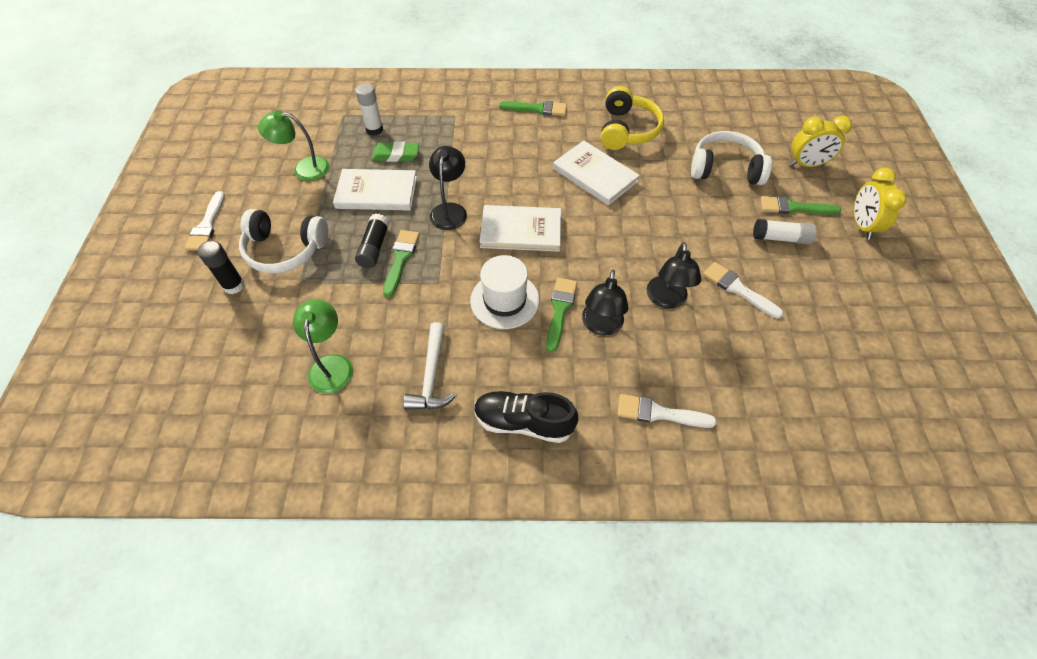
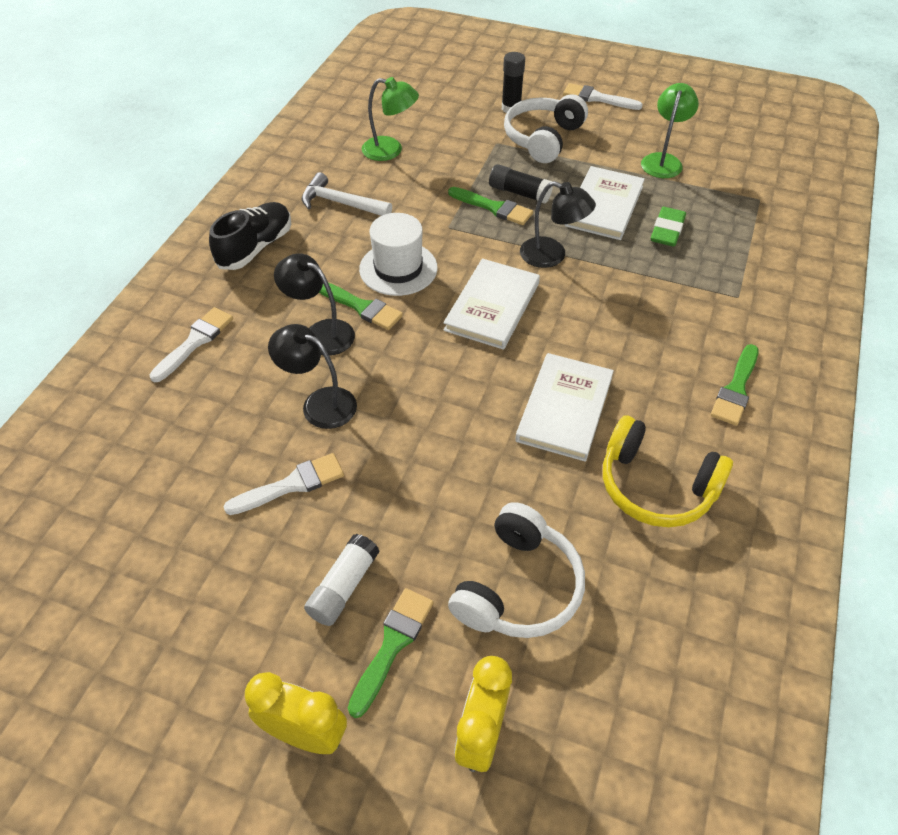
camera: 110 degrees right, 5 degrees down
white glue stick [355,83,383,136] -> none
white book [553,140,640,205] -> white book turned 45 degrees counterclockwise [515,353,614,462]

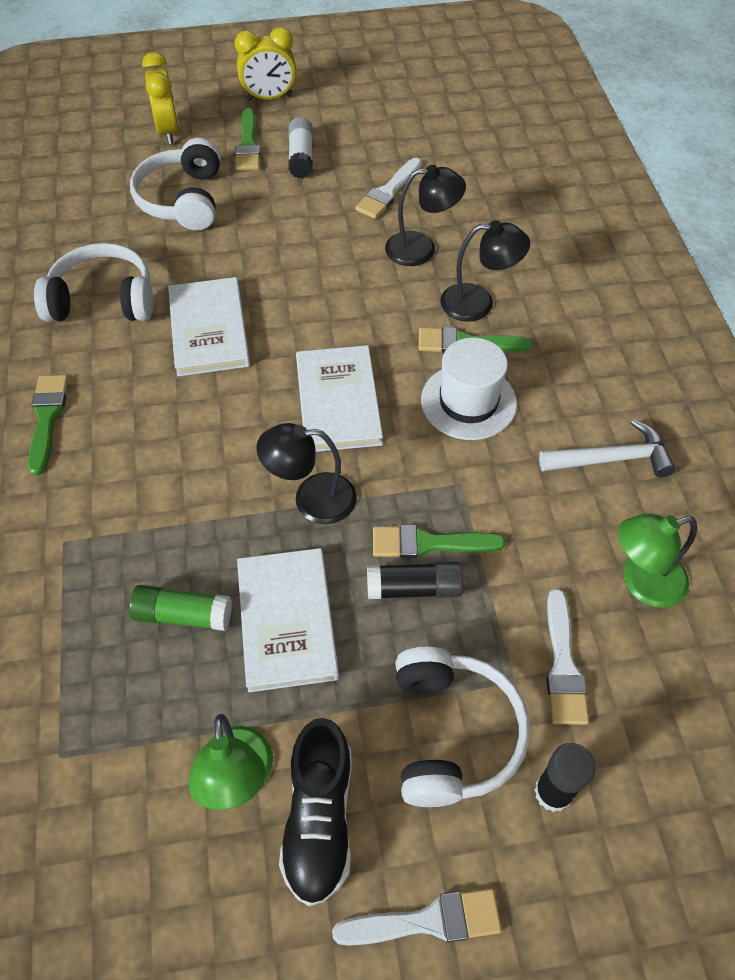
camera: 150 degrees right, 5 degrees up
white brush [149,307,233,382] -> white brush moved to [546,589,589,725]
black shoe [209,202,291,270] -> black shoe moved to [279,718,351,907]
yellow headphones [603,416,733,527] -> white headphones [34,243,153,322]
green eraser [651,207,686,247] -> green glue stick [129,585,232,631]

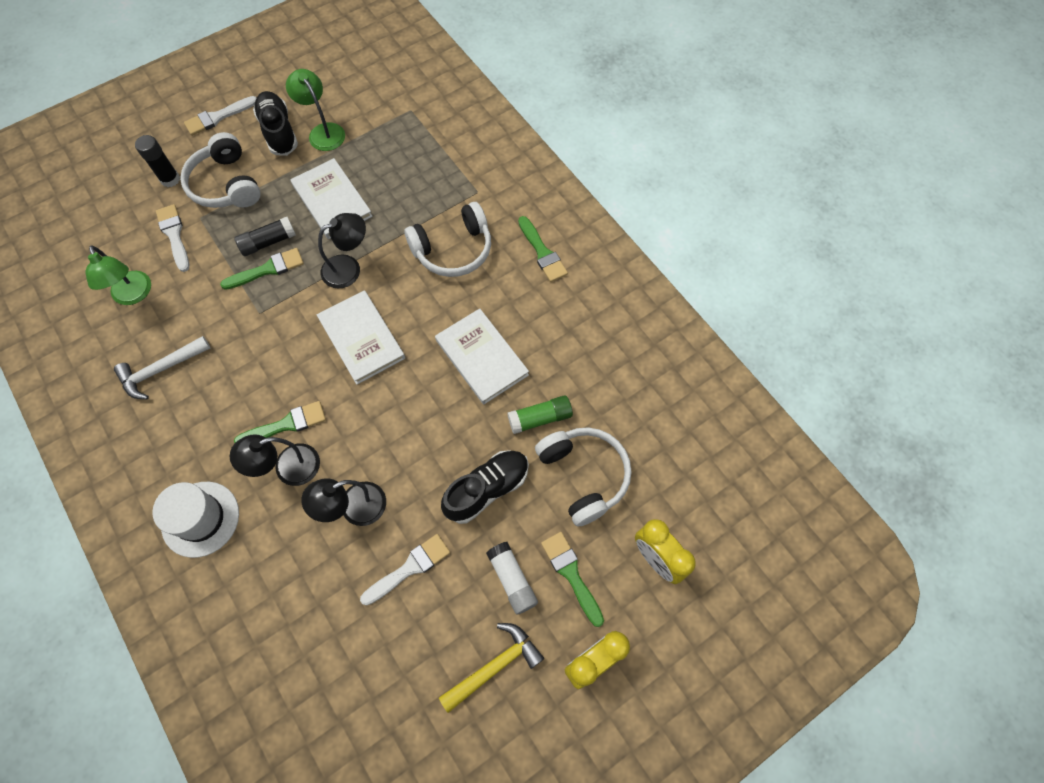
camera: 155 degrees right, 10 degrees up
white headphones [34,243,153,322] -> white headphones moved to [404,202,491,277]
green glue stick [129,585,232,631] -> green glue stick moved to [507,395,573,434]
white brush [355,158,422,219] -> white brush turned 45 degrees clockwise [360,534,450,605]
white hat [421,338,517,440] -> white hat moved to [153,482,239,558]
green lamp [618,513,697,608] -> green lamp turned 105 degrees clockwise [86,246,151,305]
none -> yellow hammer [439,623,544,713]
none -> black shoe [441,450,529,524]

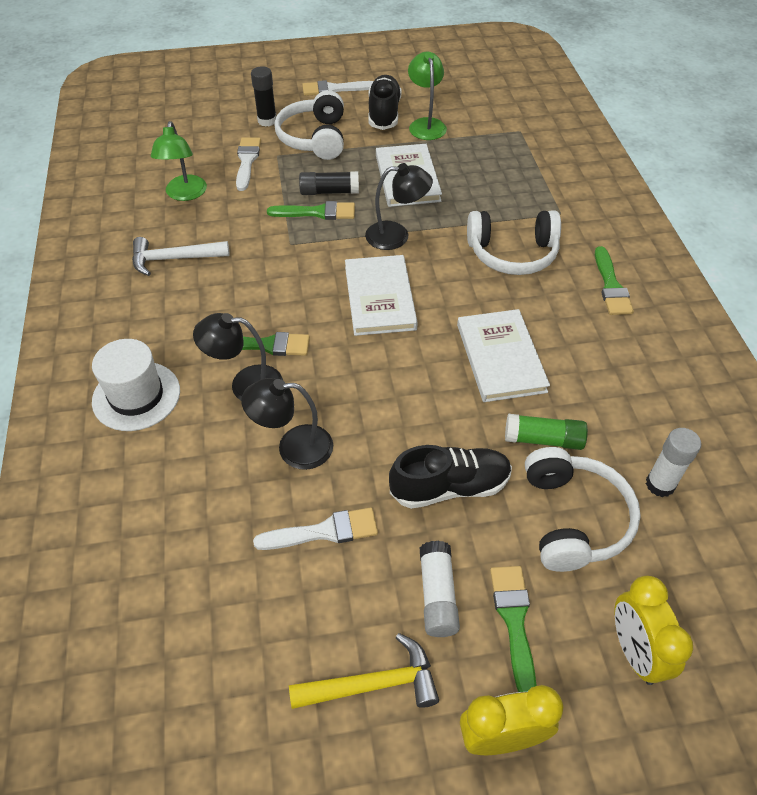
camera: 25 degrees right, 15 degrees down
none -> white glue stick [646,428,701,497]

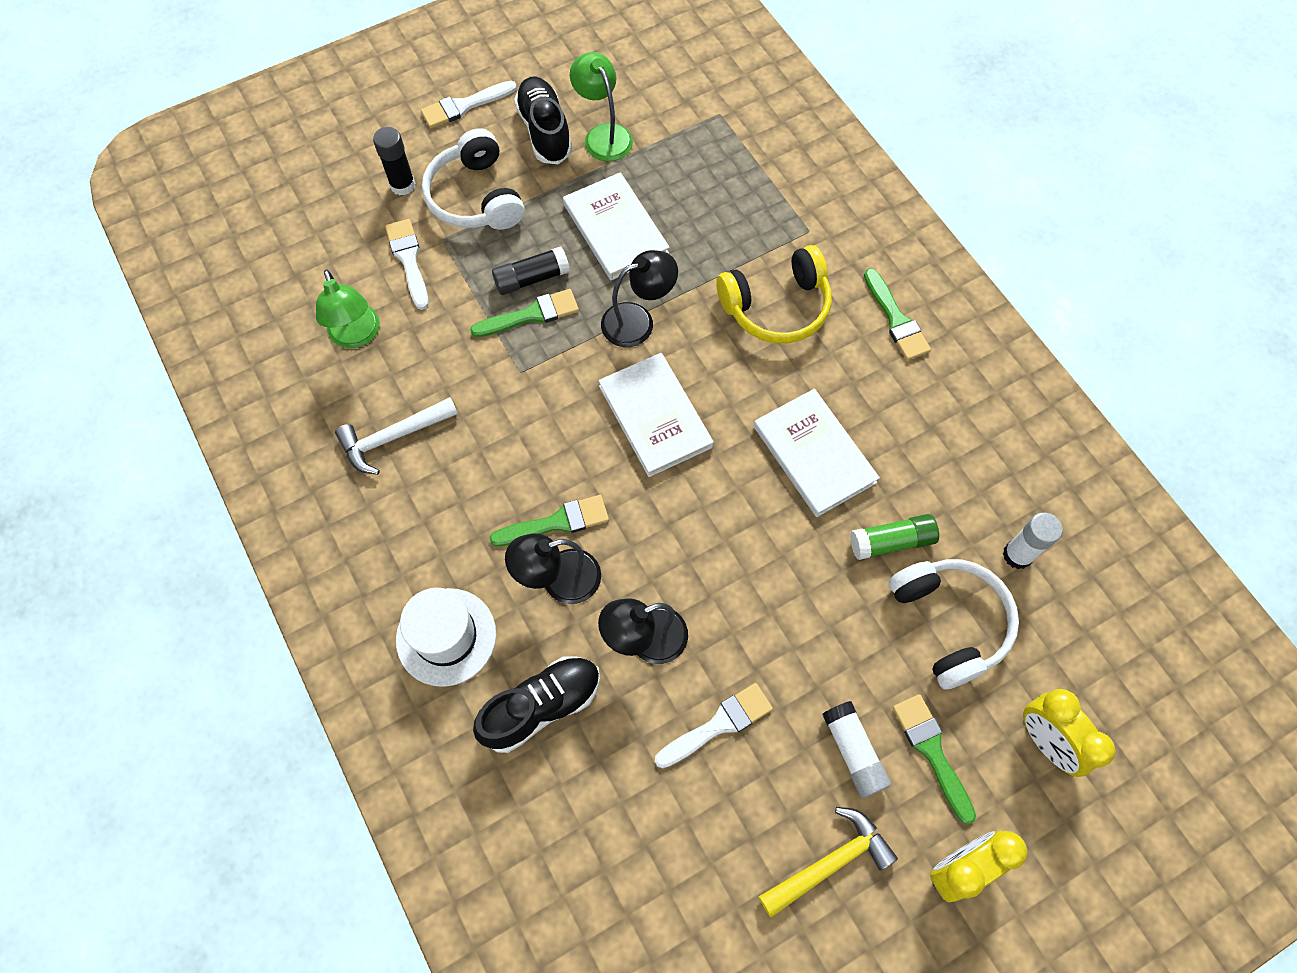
camera: 20 degrees left, 15 degrees up
black shoe [389,445,512,509] -> black shoe moved to [473,656,600,753]
white headphones [467,210,561,275] -> yellow headphones [716,245,832,344]

